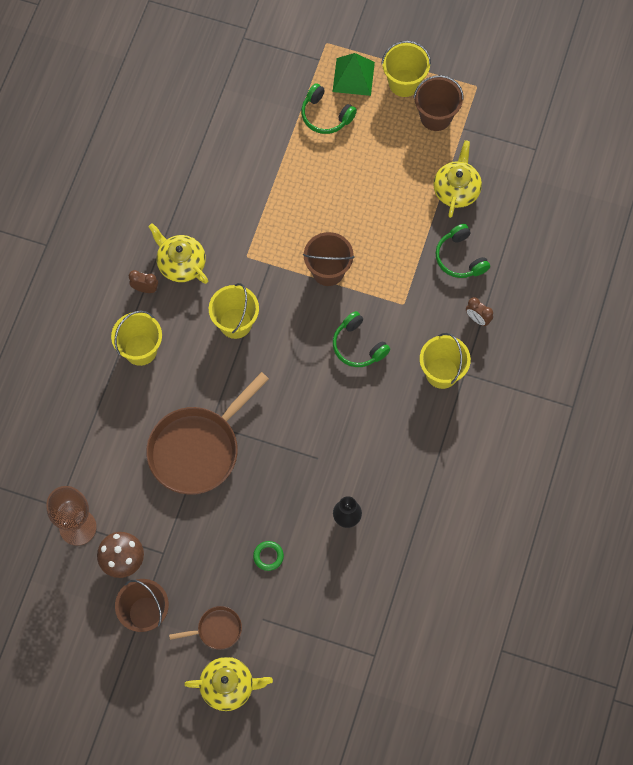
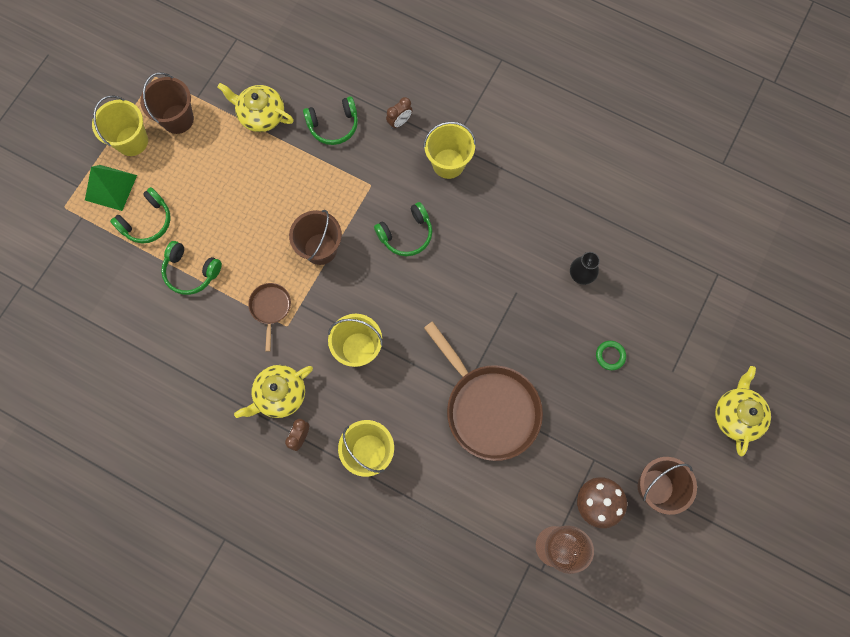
camera: 80 degrees left, 5 degrees up
brown pan [169,606,242,650] -> brown pan moved to [248,283,291,352]
none -> green headphones [161,241,222,295]

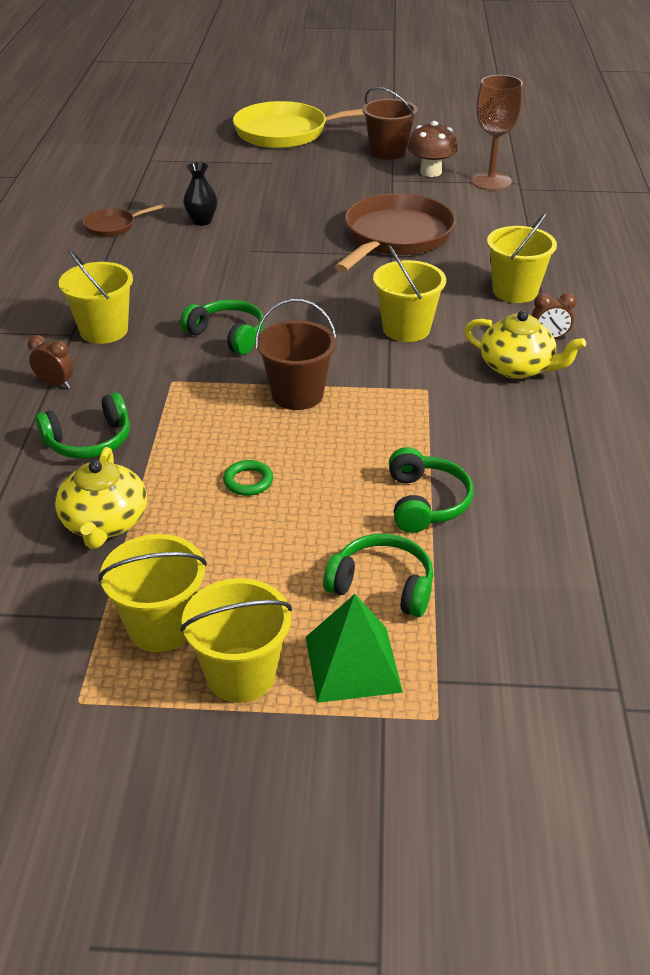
camera: 115 degrees left, 35 degrees down
brown bucket [140,72,194,134] -> yellow bucket [98,534,207,652]
brown pan [248,283,291,352] -> brown pan moved to [83,204,165,237]
green headphones [303,96,358,145] -> green headphones turned 105 degrees clockwise [35,392,130,459]
green ring [596,341,626,370] -> green ring moved to [223,460,273,496]
yellow teapot [715,366,771,456] -> yellow pan [233,101,365,148]

